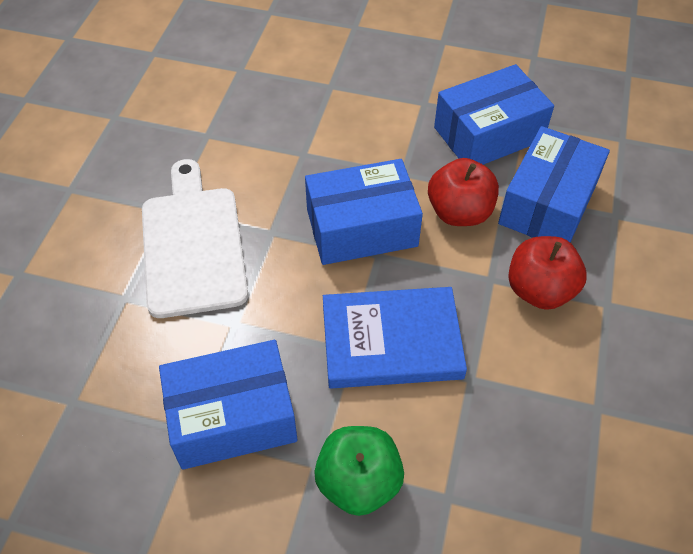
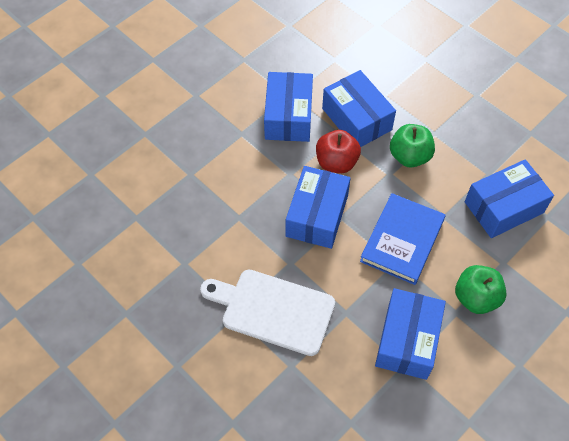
camera: 60 degrees left, 5 degrees up
red apple [508,236,587,310] -> green apple [390,124,435,167]
none -> blue box [465,159,554,238]

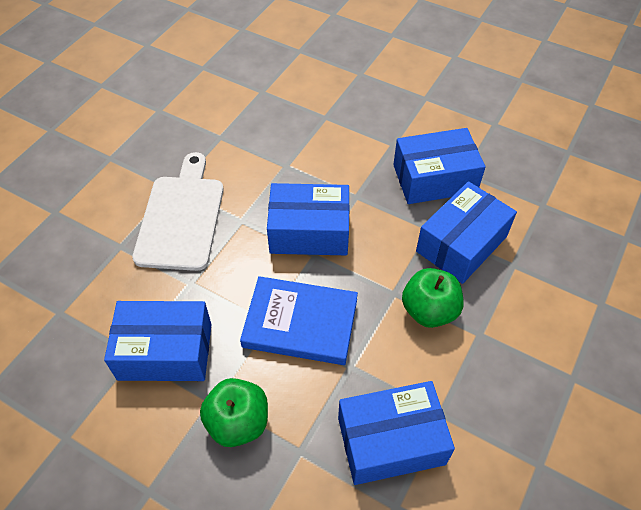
camera: 75 degrees right, 5 degrees down
red apple [316,130,361,173] -> none
blue box [465,159,554,238] -> blue box turned 60 degrees counterclockwise [338,381,455,485]

